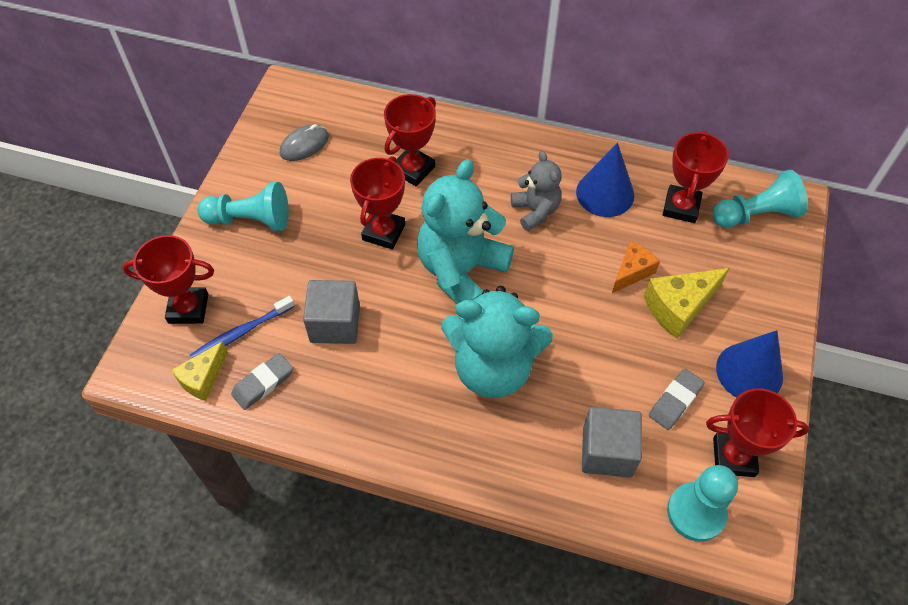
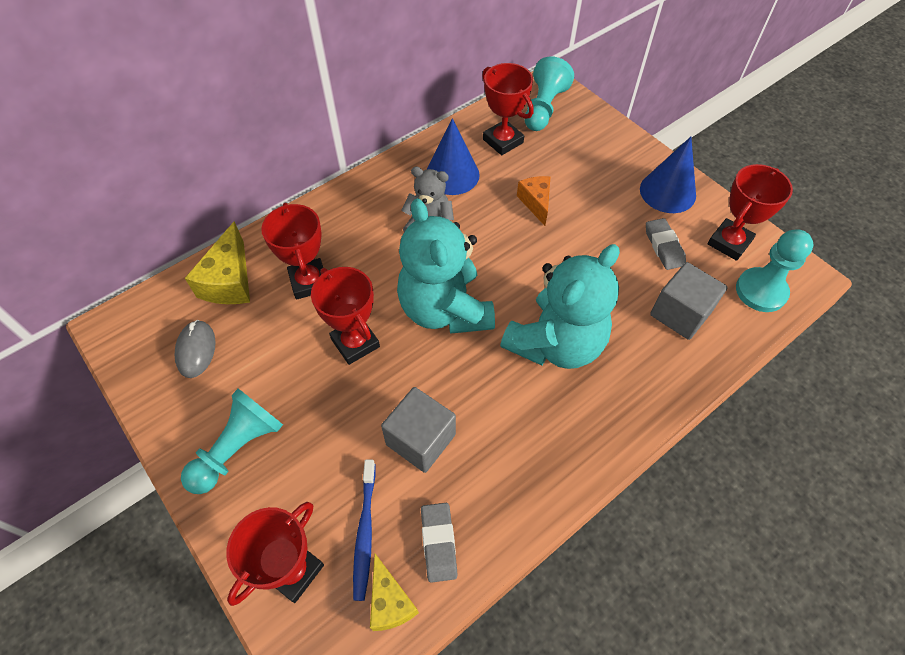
camera: 55 degrees left, 0 degrees up
yellow cheese [644,268,730,339] -> yellow cheese moved to [185,221,250,304]

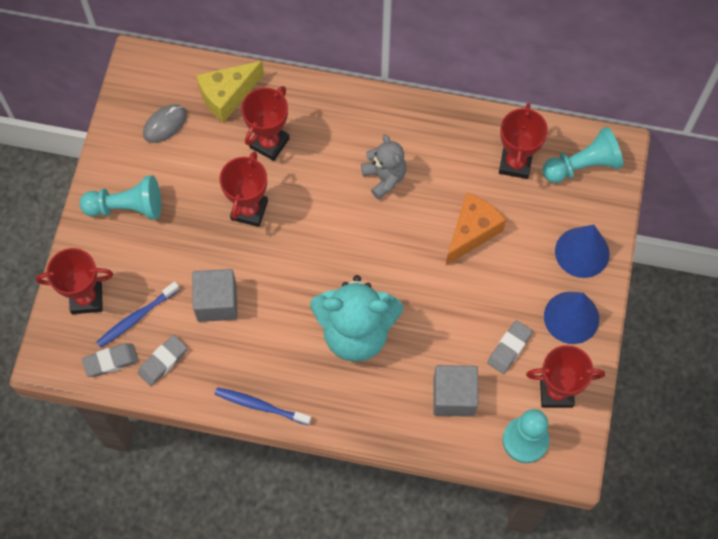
camera: 50 degrees right, 10 degrees up
yellow cheese [370,554,419,631] -> grey eraser [82,343,139,377]
turquoise teddy bear [397,198,495,334] -> none
blue cone [426,118,480,195] -> blue cone moved to [555,225,610,278]
orange cheese [517,176,551,226] -> orange cheese [446,193,506,265], size x1.51
none -> blue toothbrush [215,387,311,426]

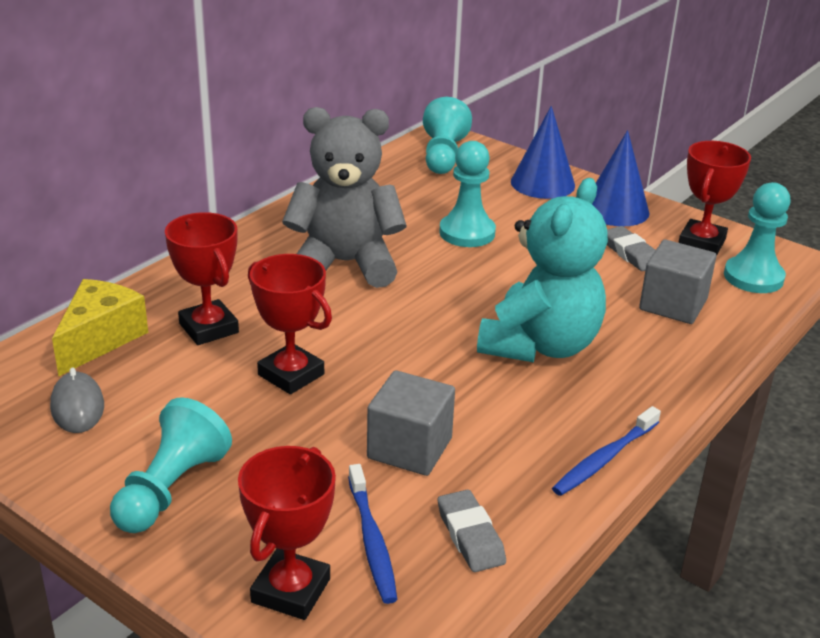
camera: 65 degrees left, 35 degrees down
grey eraser [82,343,139,377] -> none
yellow cheese [196,61,264,123] -> yellow cheese turned 150 degrees counterclockwise [52,279,148,376]
grey teddy bear [361,134,406,200] -> grey teddy bear [282,107,406,288], size x1.79
orange cheese [446,193,506,265] -> turquoise pawn [439,141,496,247]
red trophy [499,103,548,179] -> none

